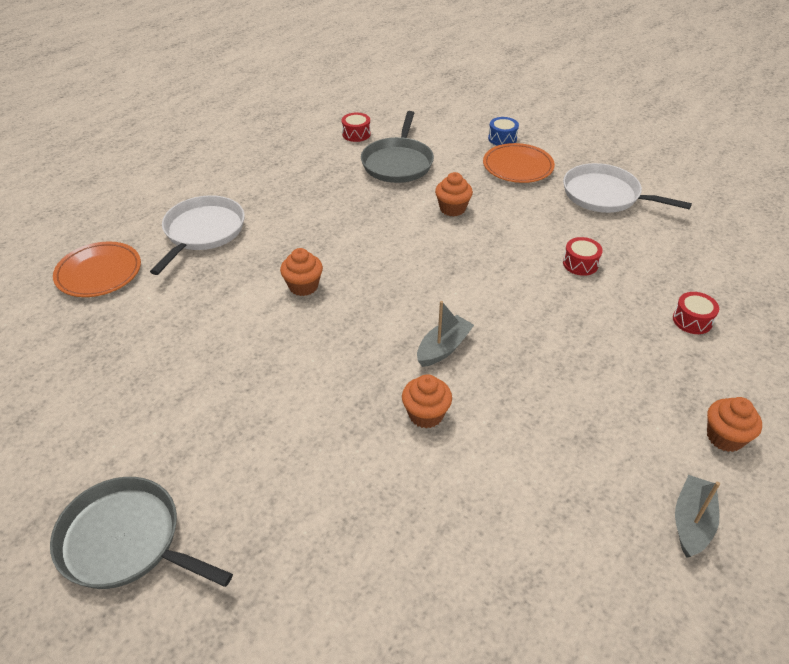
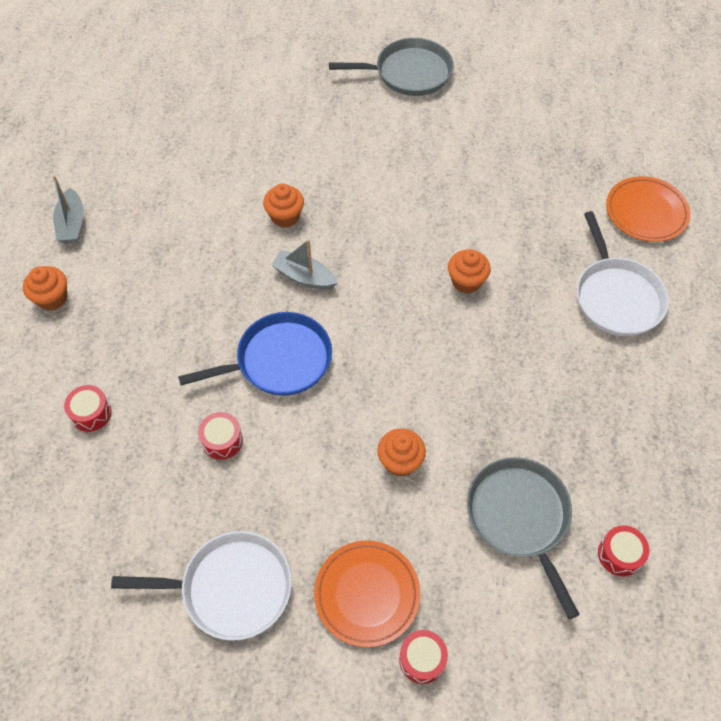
camera: 150 degrees right, 15 degrees up
grey boat [417,301,474,367] -> grey boat turned 105 degrees clockwise [271,239,338,289]
blue drum [488,117,519,146] -> red drum [399,630,448,684]
none -> blue pan [178,312,332,396]

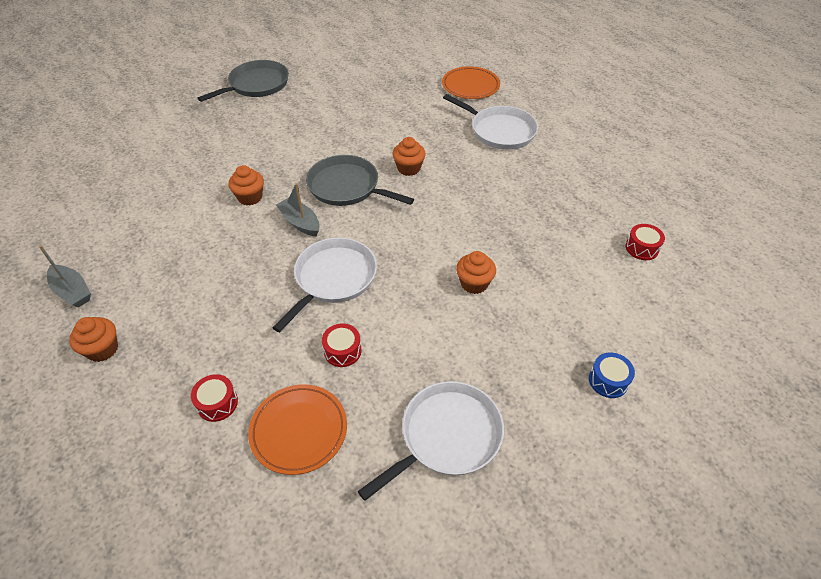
camera: 40 degrees left, 10 degrees down
blue pan [178,312,332,396] -> white pan [272,238,377,332]
grey boat [271,239,338,289] -> grey boat turned 60 degrees clockwise [276,183,319,236]
orange plate [314,540,420,647] -> orange plate moved to [248,384,347,475]
red drum [399,630,448,684] -> blue drum [589,352,635,398]
grey pan [467,457,580,619] -> grey pan moved to [306,155,414,206]

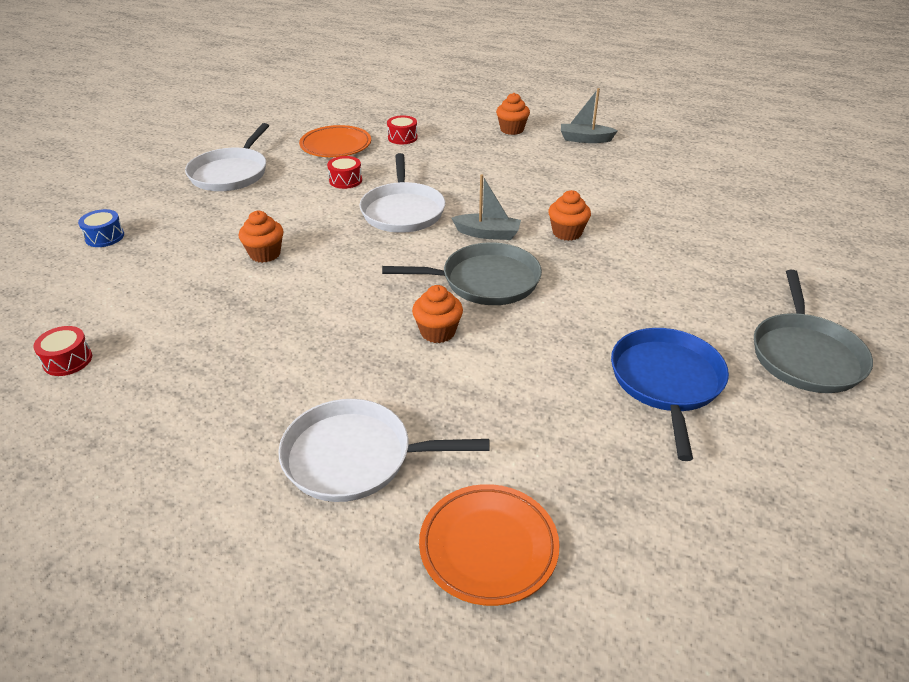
camera: 145 degrees right, 10 degrees down
none -> blue pan [611,328,729,461]

